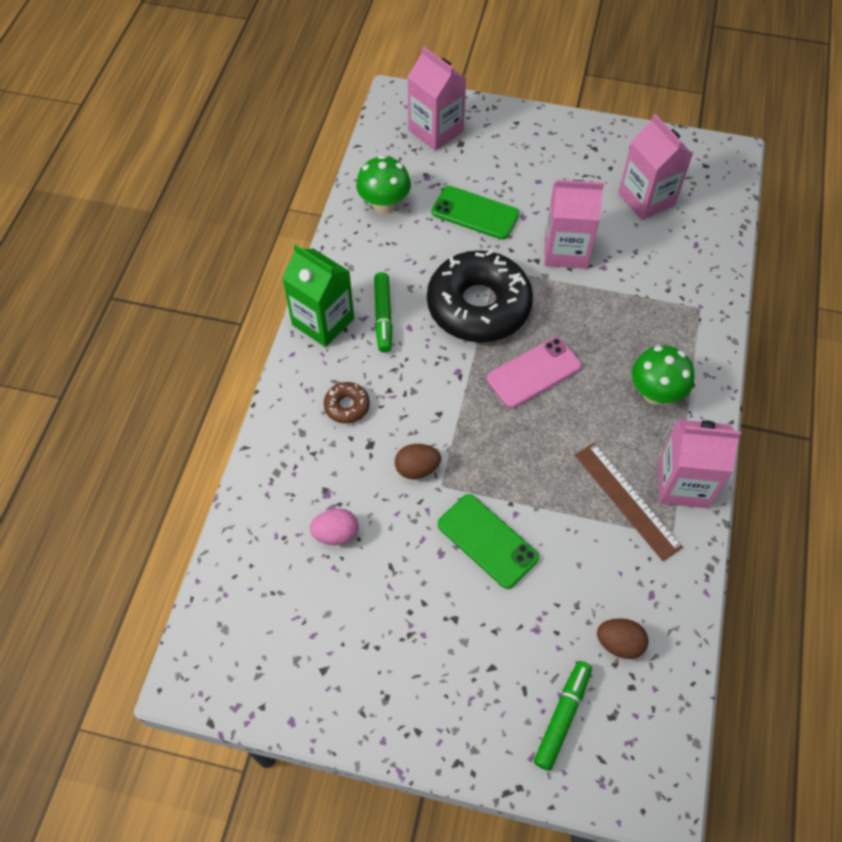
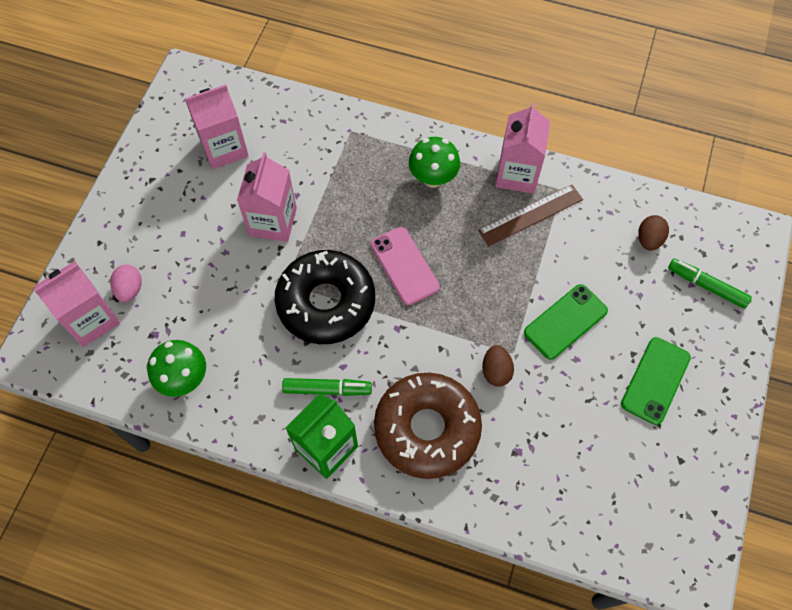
camera: 85 degrees left, 5 degrees up
pink egg [310,509,359,545] -> pink egg moved to [110,265,142,302]
brown donut [324,382,370,424] -> brown donut [374,373,482,479], size x2.43
green phone [432,186,520,240] -> green phone moved to [621,337,691,425]

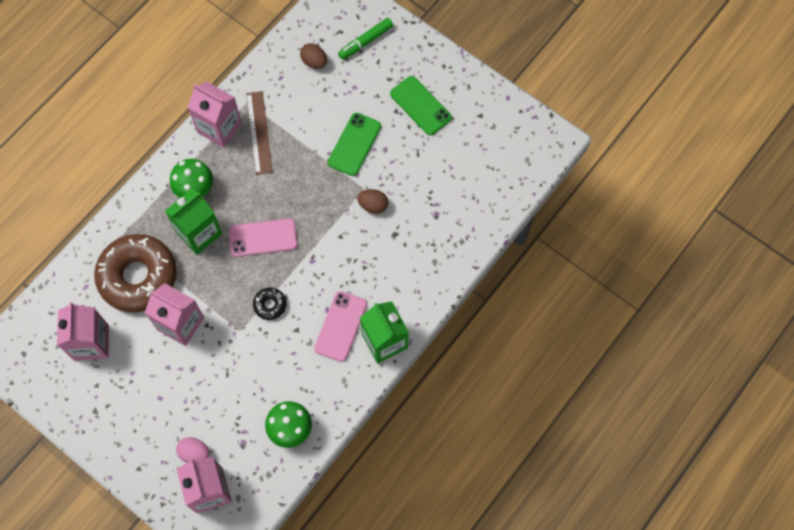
camera: 70 degrees left, 5 degrees up
black donut [275,250,375,344] -> black donut [253,288,286,320], size x0.41
green marker [282,378,372,396] -> pink phone [314,291,367,362]
brown donut [374,373,482,479] -> brown donut moved to [94,234,177,312]
green phone [524,284,608,360] -> green phone turned 45 degrees clockwise [328,113,381,176]
none -> green carton [165,189,223,255]

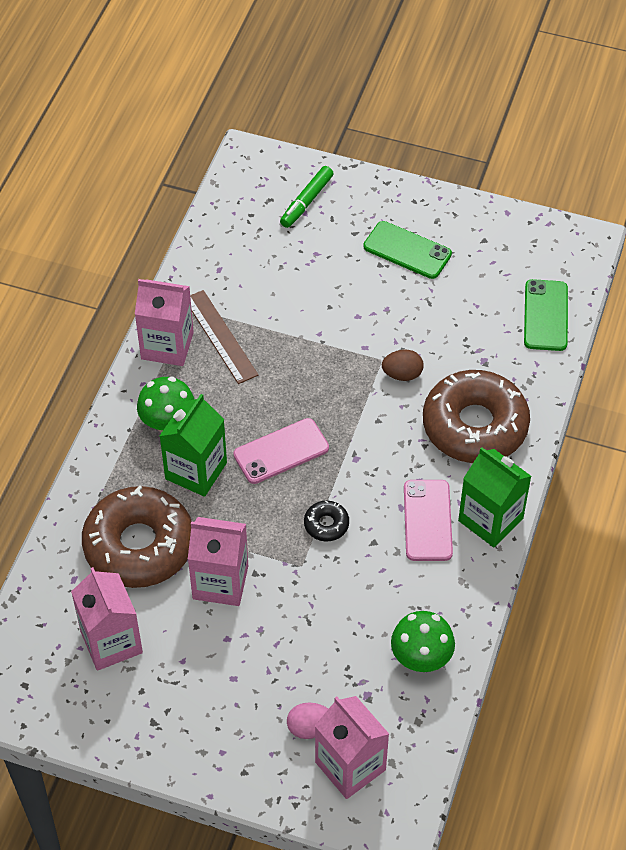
camera: 20 degrees left, 15 degrees down
brown egg [300,43,327,69] -> none
green phone [328,113,381,176] -> green phone moved to [524,279,568,351]
none -> brown donut [423,370,530,463]

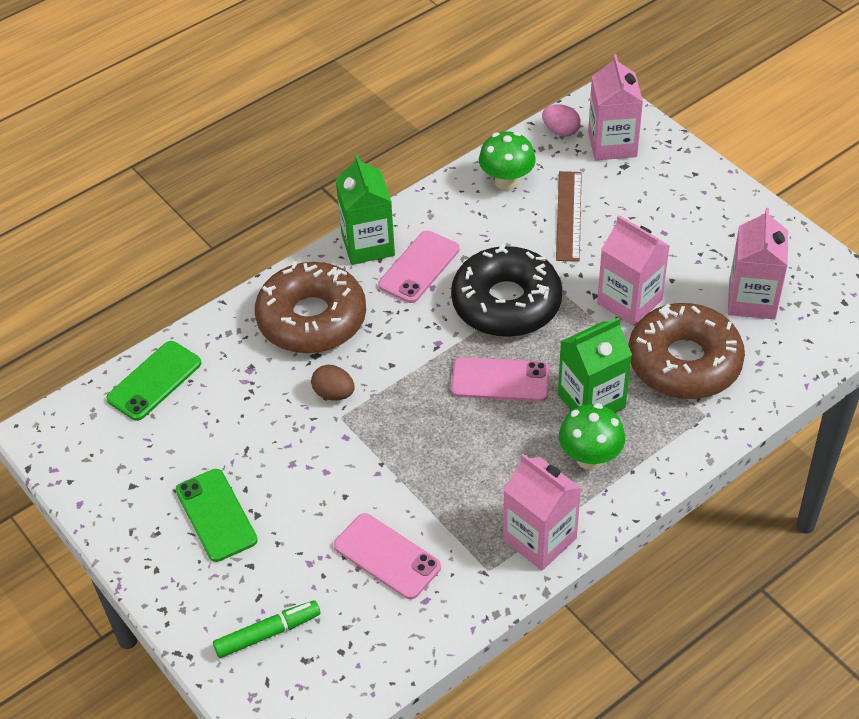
camera: 145 degrees left, 5 degrees down
brown ruler [190,290,258,384] -> brown ruler moved to [556,171,582,262]
pink egg [287,703,328,739] -> pink egg moved to [542,104,581,136]
black donut [304,500,349,541] -> black donut [451,244,562,337], size x2.43
none -> pink phone [334,513,441,599]

